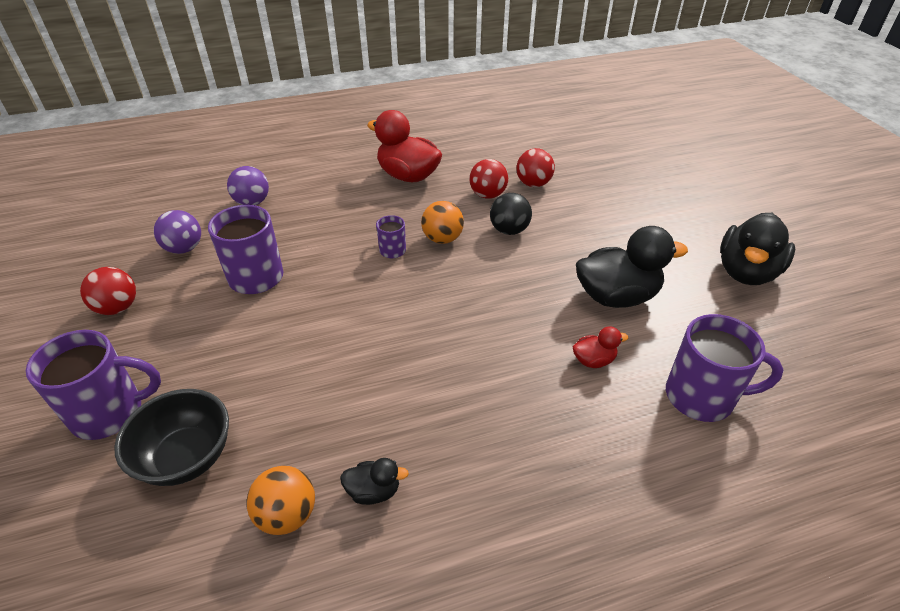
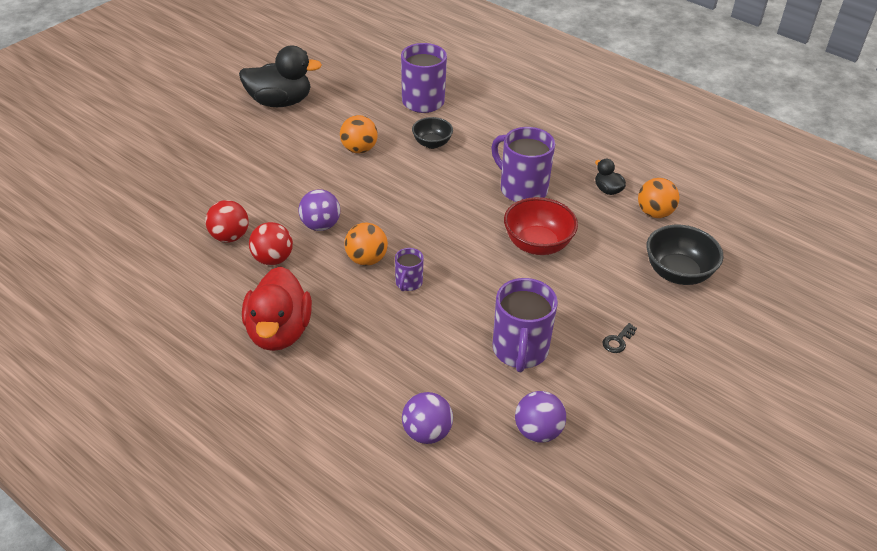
camera: 125 degrees left, 0 degrees up
purple mug [26,330,161,440] -> purple mug moved to [491,127,555,202]
red ball [80,267,136,315] -> none
black ball [490,193,532,235] -> purple ball [299,189,340,231]
red duck [573,326,628,368] -> black bowl [412,117,453,149]
black duck [576,226,688,308] -> orange ball [340,115,378,154]
none -> red bowl [504,197,578,255]
none -> black key [602,323,637,353]

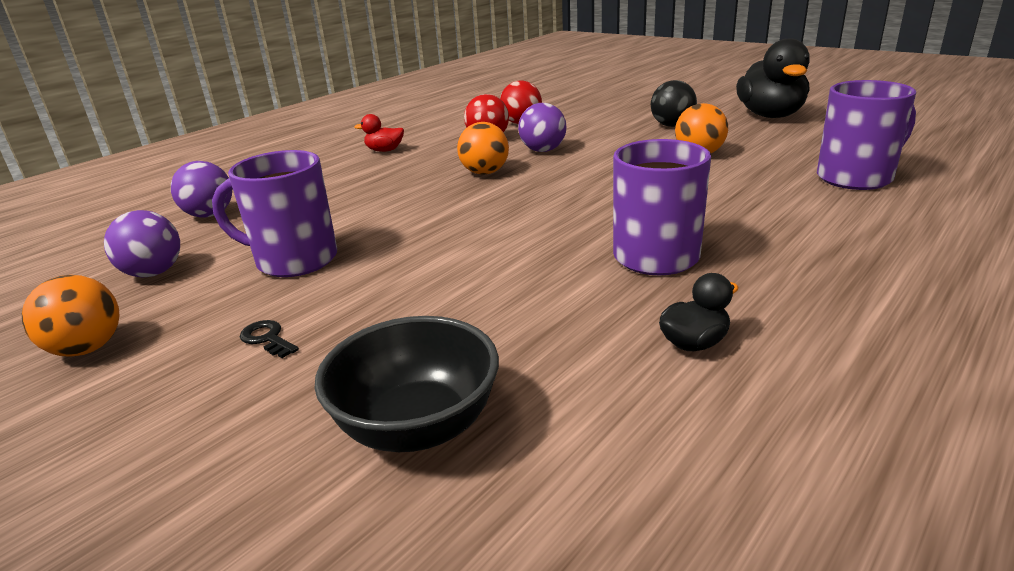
camera: 95 degrees right, 15 degrees down
red duck [242,266,312,351] -> red duck [354,114,404,152], size x0.47
purple mug [395,248,424,291] -> none
black bowl [412,117,453,149] -> none
red bowl [504,197,578,255] -> none
orange ball [638,178,679,218] -> orange ball moved to [22,275,120,357]
none -> black ball [651,80,697,127]

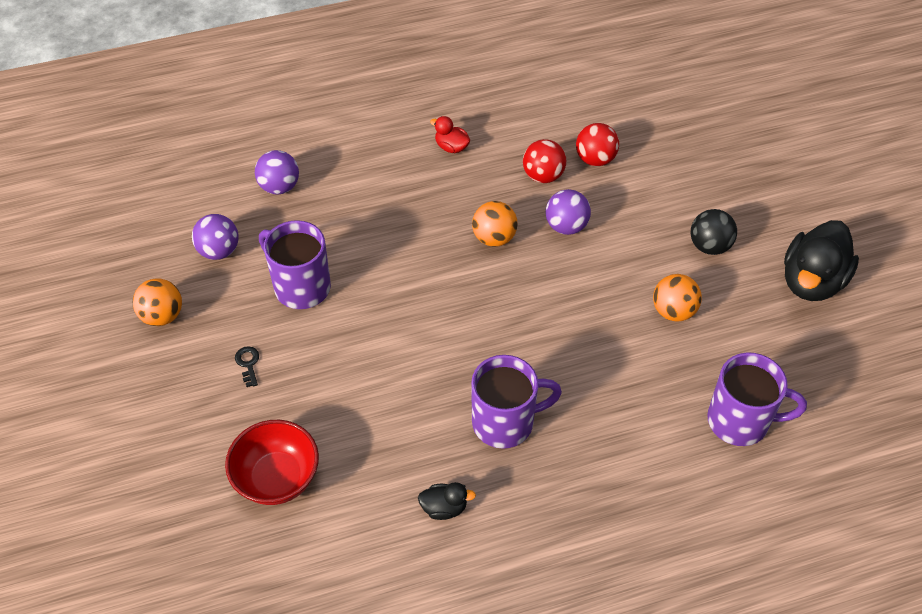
camera: 30 degrees right, 25 degrees up
black bowl [314,316,499,452] -> red bowl [225,420,319,505]

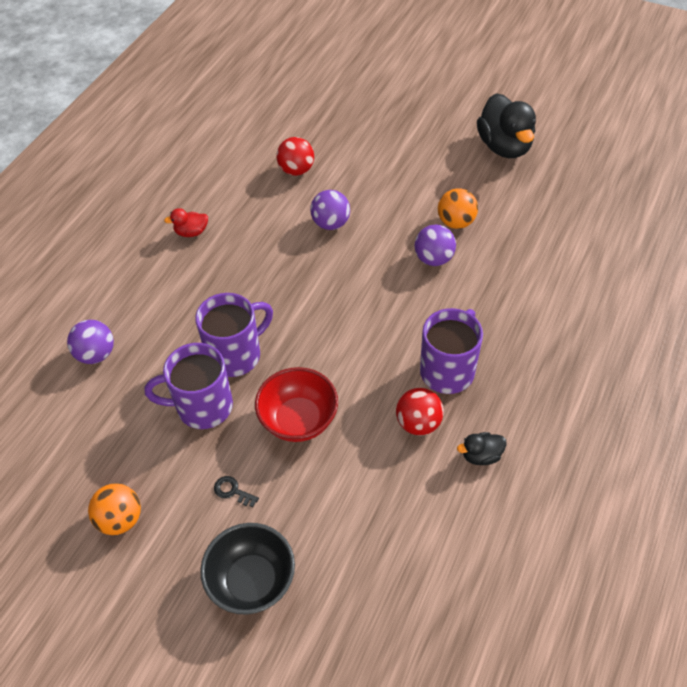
camera: 45 degrees left, 0 degrees up
purple ball [192,214,239,260] -> purple ball moved to [414,224,456,266]
red bowl [225,420,319,505] -> red bowl moved to [255,367,338,442]
black duck [418,482,476,520] -> black duck turned 150 degrees counterclockwise [457,432,507,465]
orange ball [472,201,518,247] -> none
red ball [523,139,566,183] -> red ball moved to [396,388,444,436]
black ball [691,209,737,255] -> none
purple mug [707,353,807,446] -> purple mug moved to [195,293,273,377]
none -> black bowl [200,523,295,615]

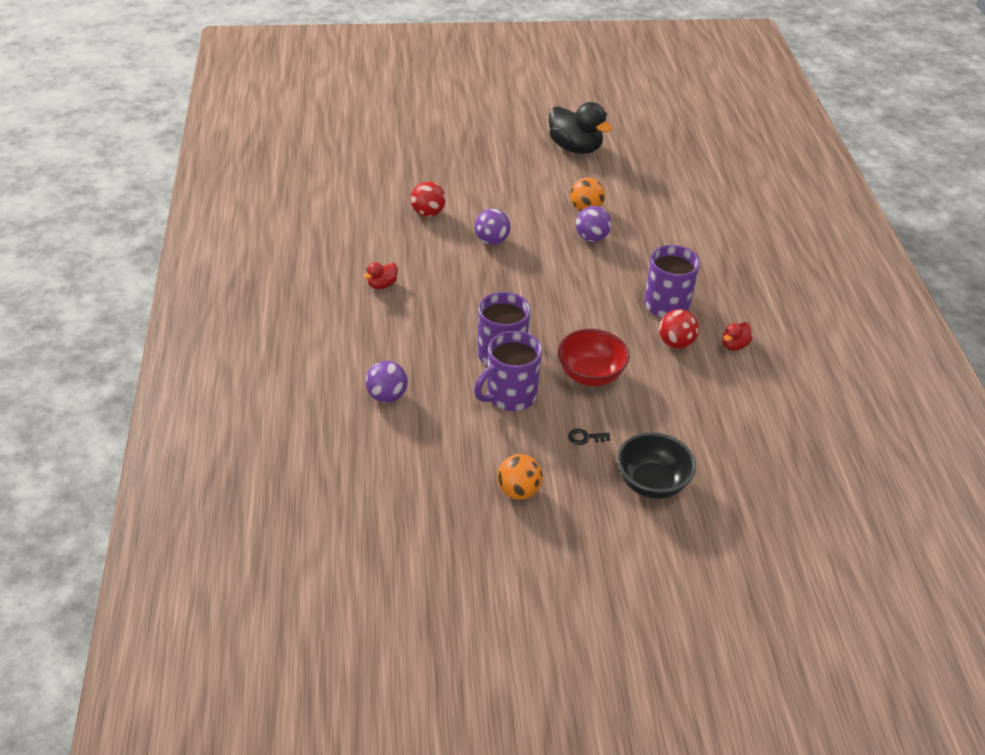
camera: 35 degrees left, 10 degrees down
black duck [457,432,507,465] -> red duck [722,322,752,351]

